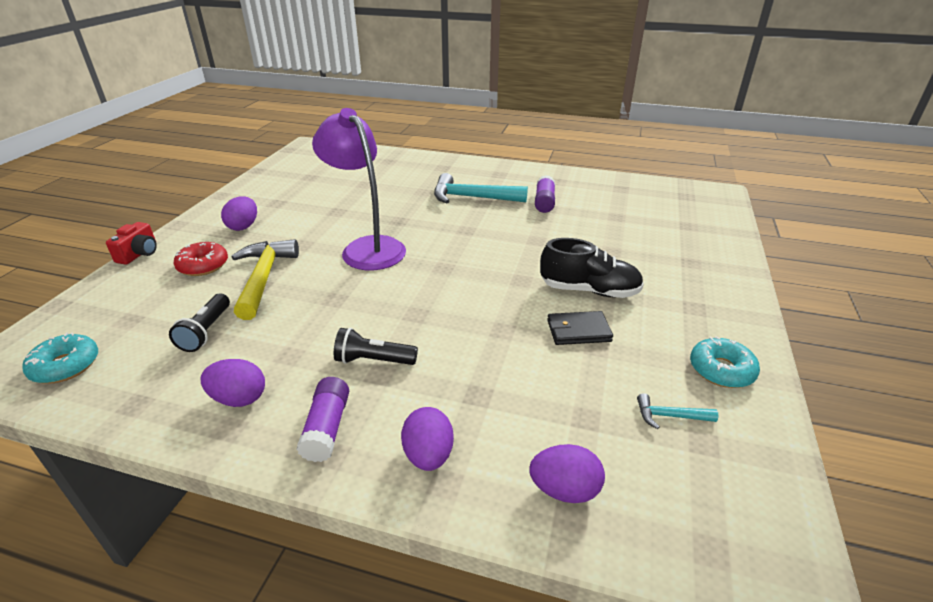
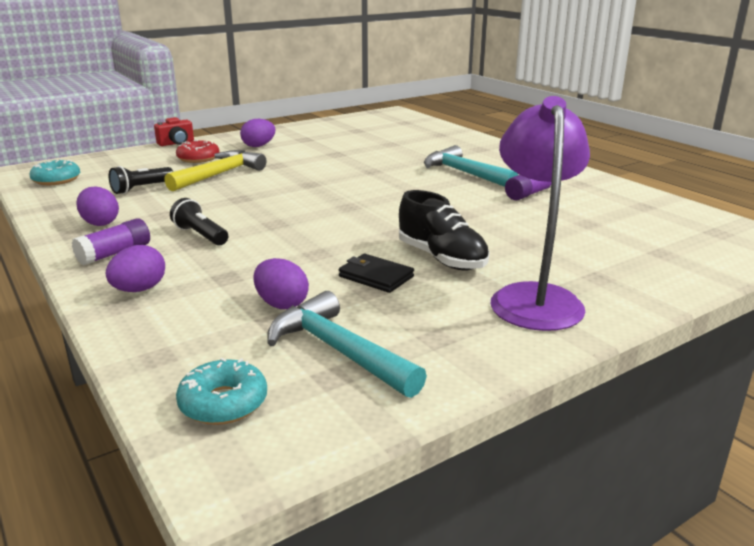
camera: 40 degrees right, 10 degrees down
purple lamp [312,108,406,270] -> purple lamp moved to [491,96,590,331]
purple egg [529,444,605,503] -> purple egg moved to [253,258,309,309]
turquoise hammer [637,393,718,429] -> turquoise hammer [267,291,427,398], size x2.14
turquoise donut [690,336,760,388] -> turquoise donut moved to [176,358,267,425]

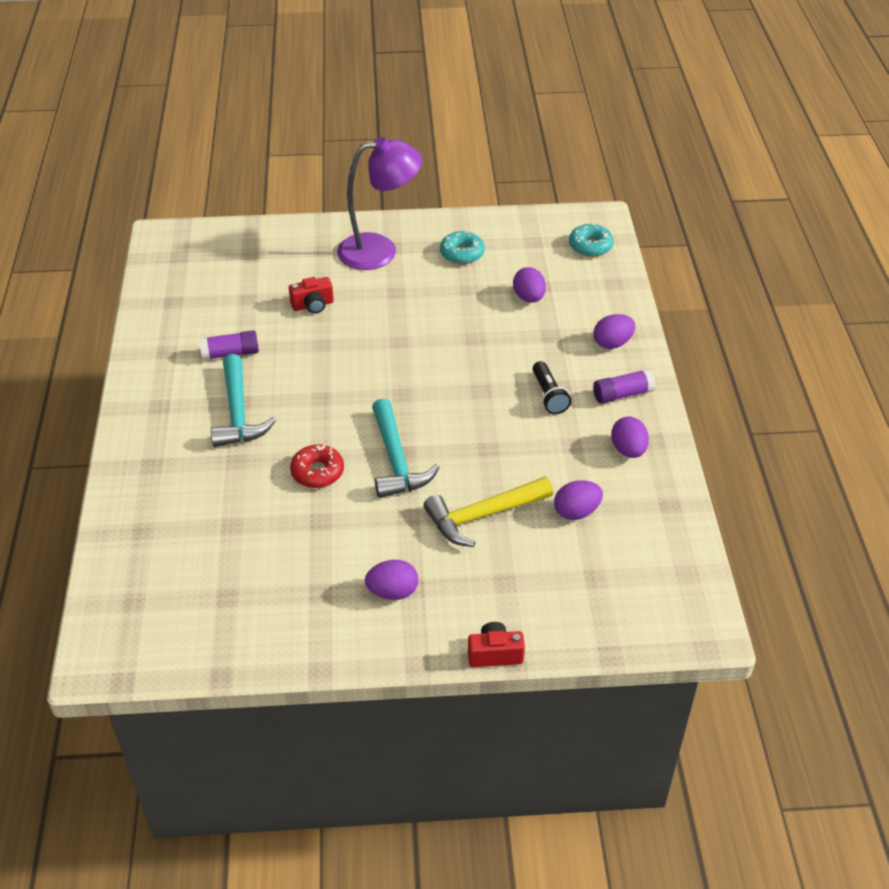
camera: 150 degrees left, 20 degrees up
turquoise donut [29,159,80,185] -> turquoise donut moved to [440,231,485,264]
black flashlight [109,166,173,194] -> purple egg [554,481,603,520]
red donut [176,140,220,163] -> red donut moved to [290,444,344,488]
turquoise hammer [267,291,427,398] -> turquoise hammer moved to [372,398,440,498]
black wallet [339,254,414,293] -> none
black shoe [399,190,490,270] -> none
purple lamp [491,96,590,331] -> purple lamp turned 135 degrees counterclockwise [337,137,422,270]
none -> red camera [289,277,334,314]

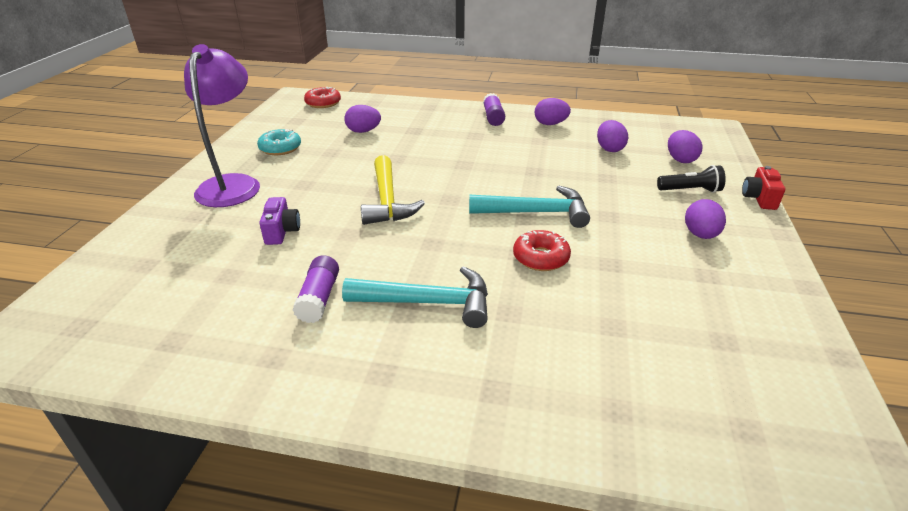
camera: 75 degrees left, 10 degrees down
red camera [289,277,334,314] -> purple camera [259,197,300,245]
yellow hammer [423,477,553,547] -> yellow hammer moved to [361,155,425,225]
black flashlight [533,361,571,414] -> black flashlight moved to [657,165,725,193]
turquoise donut [569,224,614,257] -> red donut [304,87,341,108]
purple egg [594,314,635,349] -> purple egg moved to [668,130,702,163]

